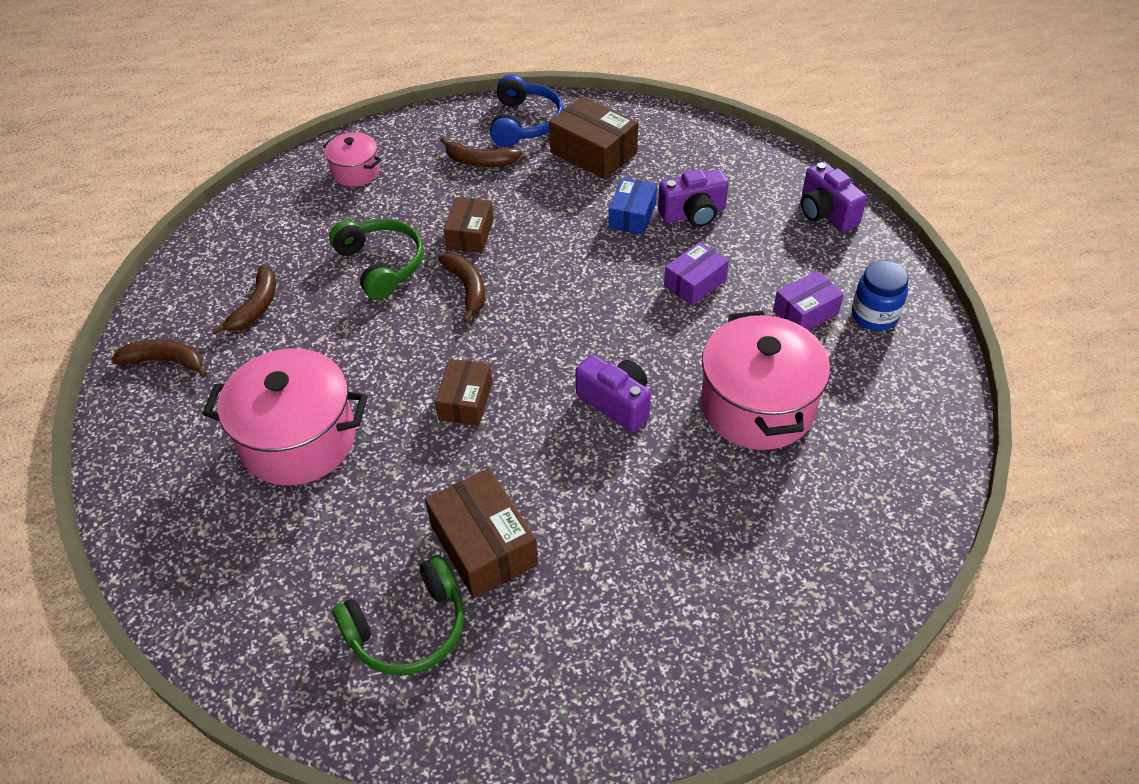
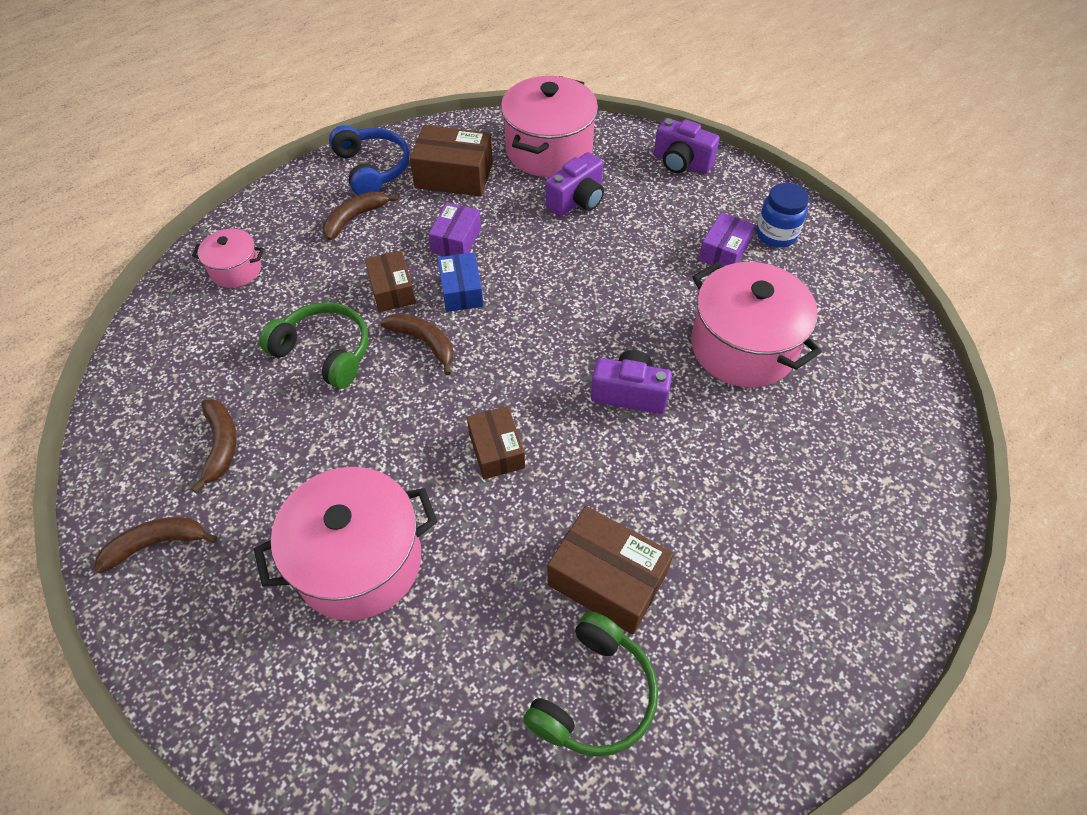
camera: 30 degrees left, 5 degrees up
brown banana [440,137,522,167] -> brown banana turned 150 degrees clockwise [323,191,399,240]
blue box [609,178,657,235] -> blue box moved to [437,252,483,312]
purple box [664,242,729,306] -> purple box moved to [428,202,481,256]
none -> pink pot [501,76,598,177]

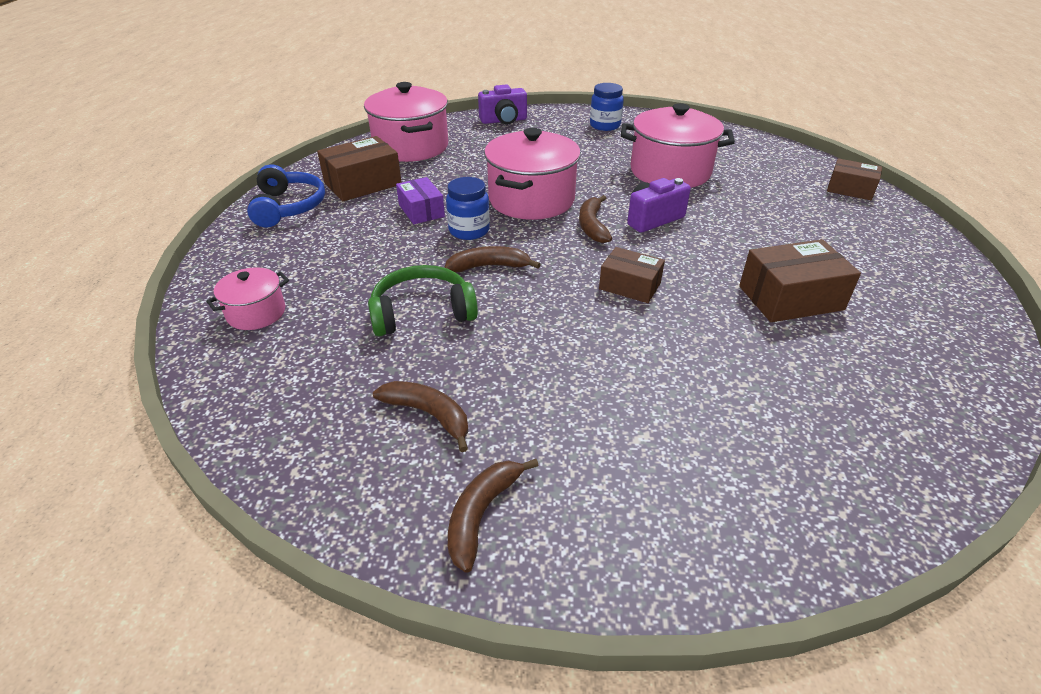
camera: 45 degrees left, 15 degrees down
pink pot [254,467,437,621] -> pink pot moved to [484,128,581,220]
brown banana [323,191,399,240] -> brown banana moved to [579,195,612,243]
blue headphones [329,125,409,195] -> blue headphones turned 60 degrees clockwise [247,164,325,227]
brown box [365,251,416,312] -> brown box moved to [827,158,882,200]
blue box [437,252,483,312] -> blue jar [446,177,490,240]
green headphones [523,611,658,757] -> none
purple camera [546,152,604,216] -> none
purple box [698,212,755,266] -> none

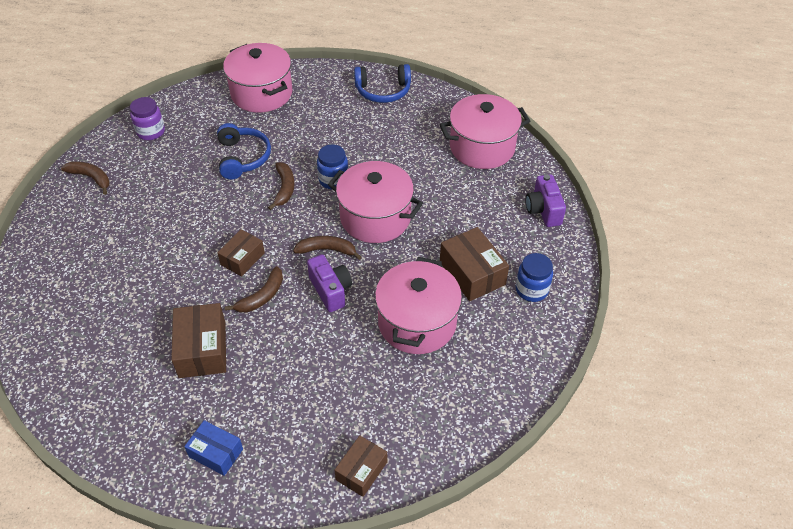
camera: 95 degrees right, 10 degrees up
pink pot [206,268,289,330] -> pink pot [223,43,292,113], size x1.93
brown box [317,136,402,201] -> brown box moved to [440,227,509,301]
green headphones [368,265,478,336] -> blue headphones [217,123,271,179]
brown banana [373,381,468,452] -> brown banana moved to [225,266,283,312]
purple box [396,177,445,224] -> none
none -> purple jar [130,97,165,140]
none -> blue box [184,420,243,476]

